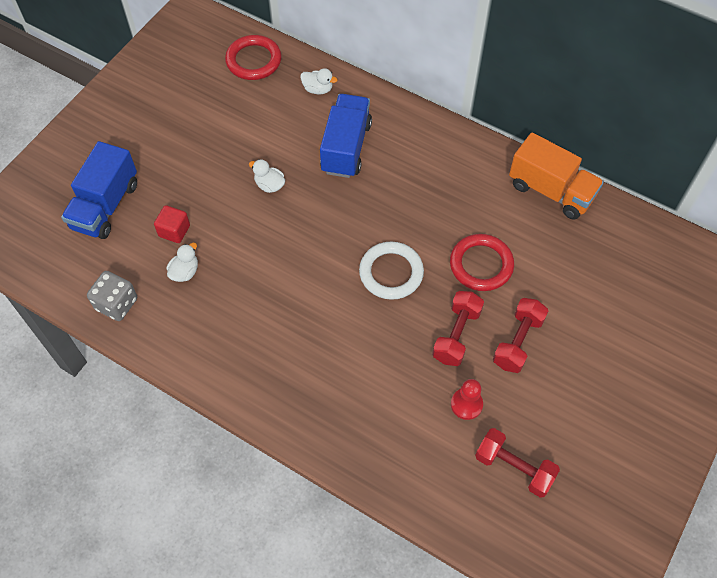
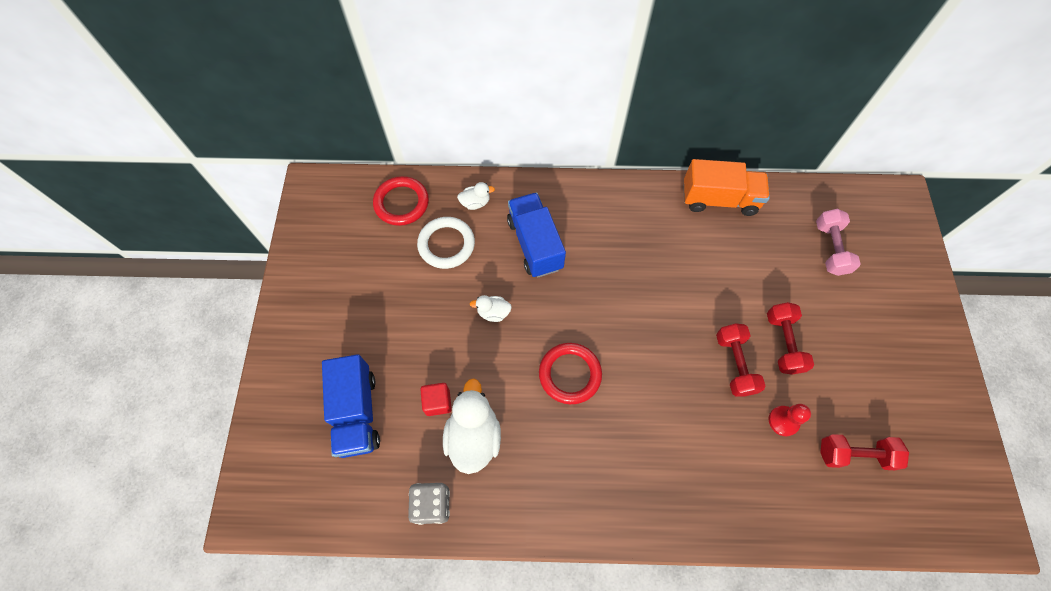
camera: 30 degrees left, 5 degrees up
white duck [167,243,198,282] -> white duck [443,378,501,474], size x1.97
white ring [359,242,424,300] -> white ring moved to [417,217,475,269]
red ring [450,234,514,291] -> red ring moved to [539,343,602,404]
none -> pink dumbbell [816,209,861,276]

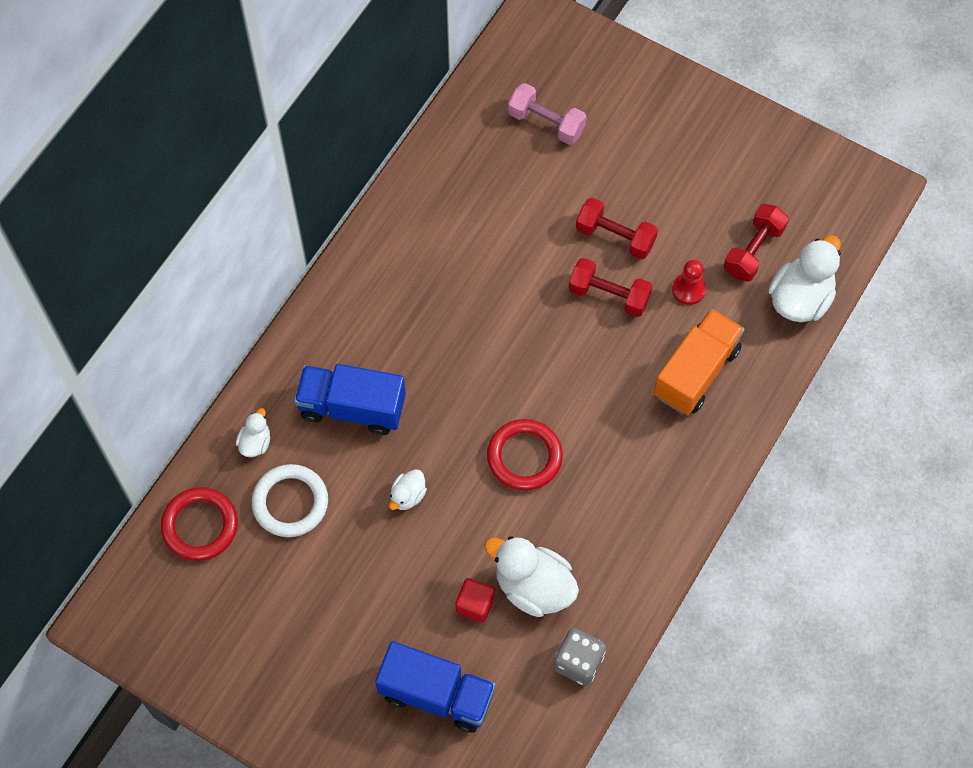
camera: 60 degrees left, 0 degrees up
orange truck [684,159,770,216] -> orange truck moved to [654,309,745,415]
none -> white duck [768,235,841,322]

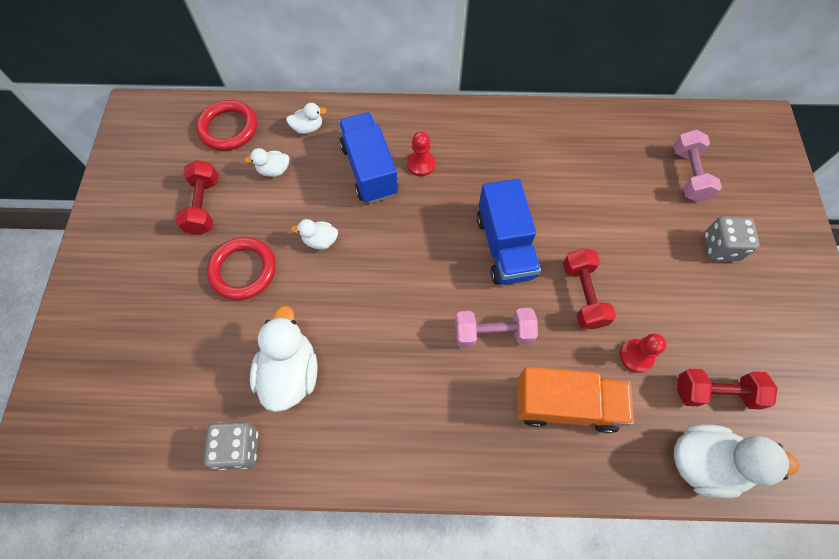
camera: 60 degrees right, 0 degrees up
white ring [252,464,328,537] -> white duck [245,148,289,177]
blue truck [375,641,496,733] -> blue truck moved to [477,179,541,285]
red cube [455,578,495,623] -> none
red ring [487,419,563,491] -> red ring moved to [207,237,276,300]
red dumbbell [576,198,658,259] -> red dumbbell moved to [176,160,219,235]
none -> red pawn [407,131,435,176]
none -> pink dumbbell [455,308,538,348]
none -> grey dice [704,216,760,261]

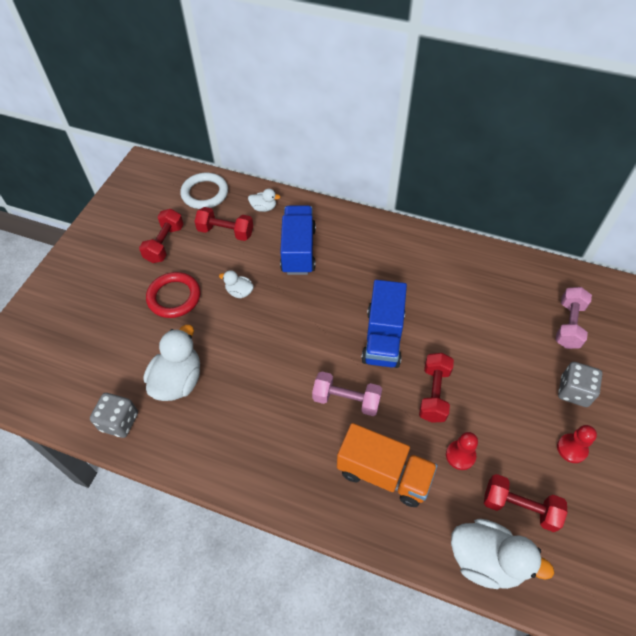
camera: 20 degrees right, 10 degrees down
red ring [196,100,257,151] -> white ring [180,173,228,209]
white duck [245,148,289,177] -> red dumbbell [194,207,253,241]
red pawn [407,131,435,176] -> red pawn moved to [557,425,597,463]

